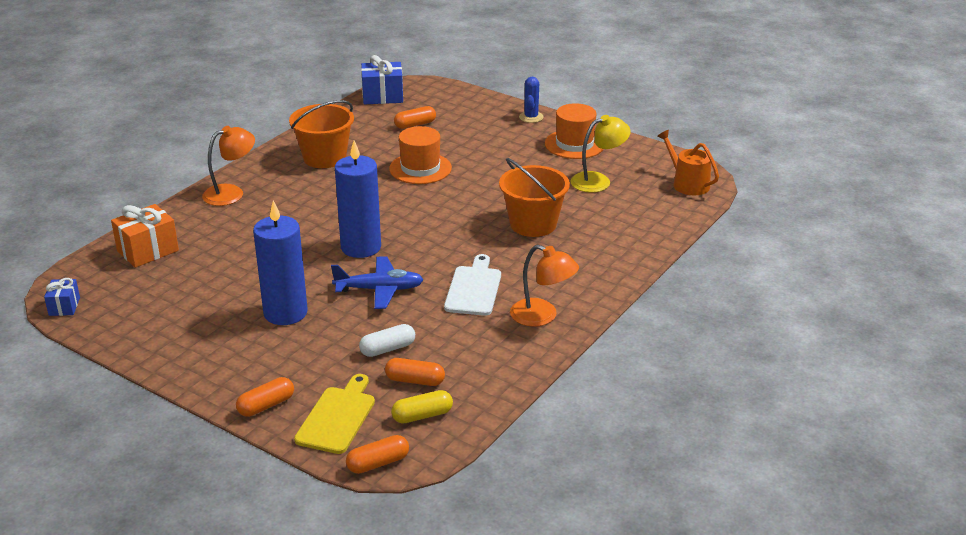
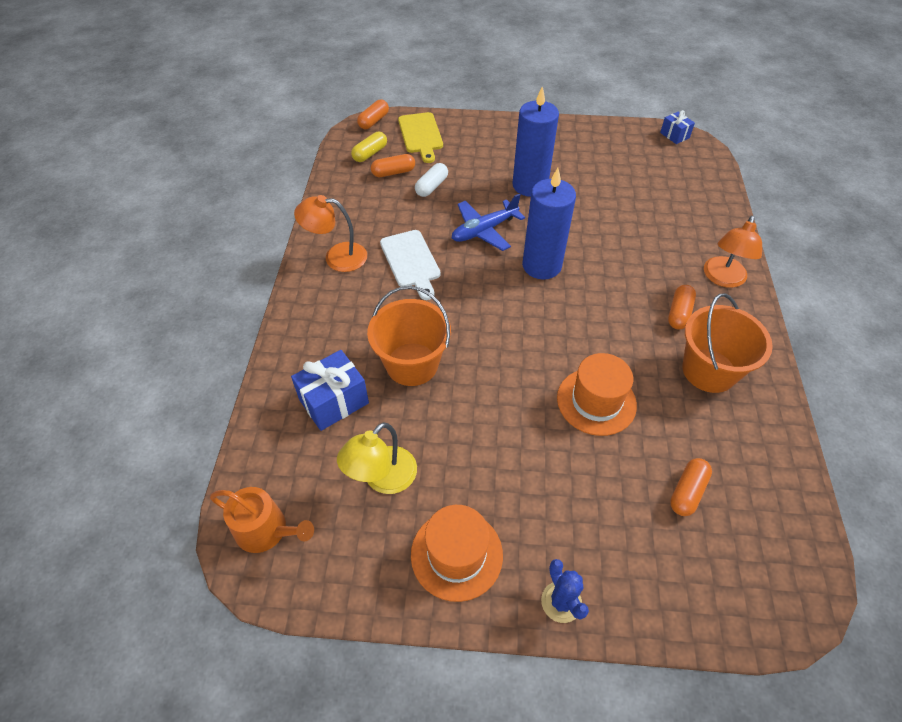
camera: 150 degrees right, 20 degrees up
orange gift [111,204,179,268] -> none
orange capsule [236,377,294,417] -> orange capsule moved to [668,285,696,329]
blue gift [361,55,403,104] -> blue gift moved to [291,350,369,431]

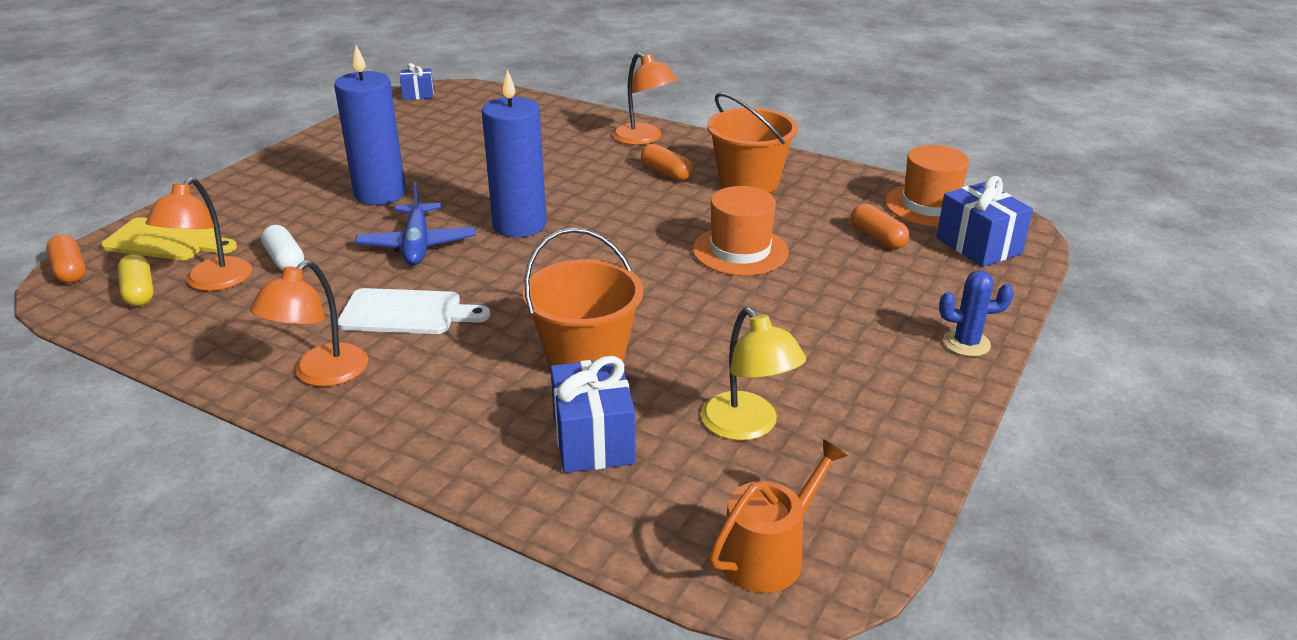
camera: 65 degrees left, 20 degrees down
orange capsule [371,154,415,177] -> orange lamp [146,177,252,291]
orange hat [411,505,503,602] -> orange hat moved to [885,145,969,227]
none -> blue gift [936,176,1033,267]

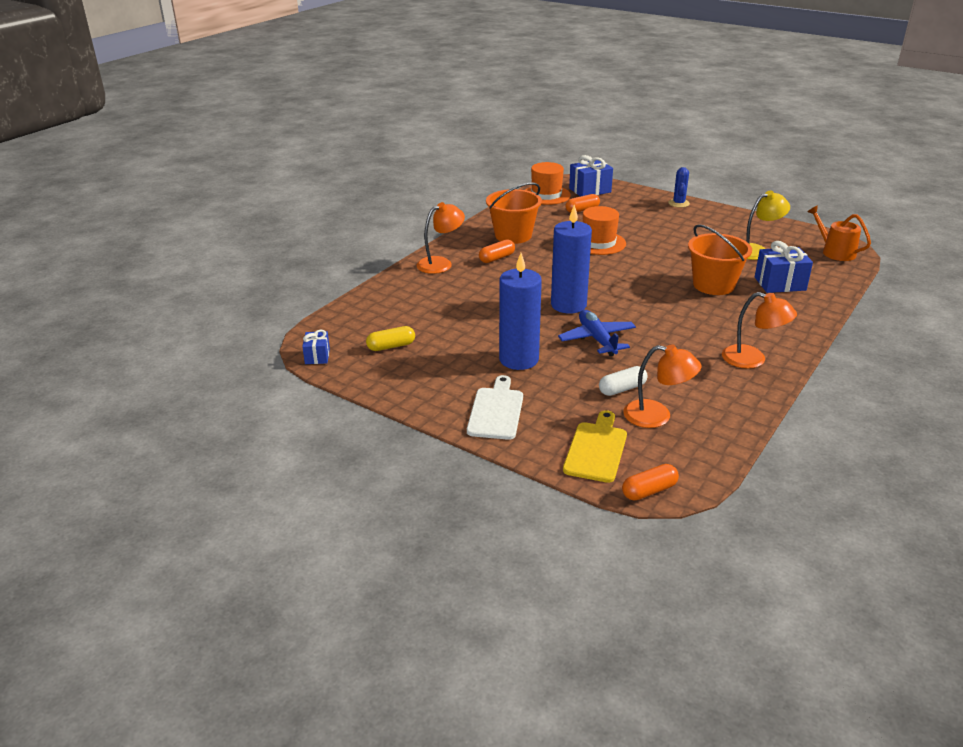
camera: 85 degrees left, 0 degrees up
yellow capsule [118,254,154,306] -> yellow capsule moved to [366,326,415,351]
white cutting board [337,288,490,334] -> white cutting board moved to [467,375,523,440]
blue plane [355,181,475,265] -> blue plane turned 105 degrees counterclockwise [558,310,636,356]

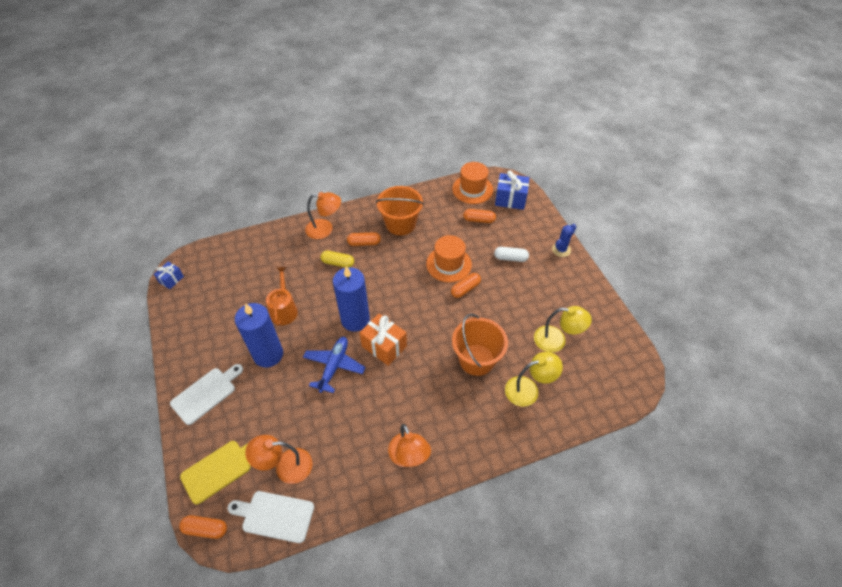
camera: 35 degrees right, 20 degrees up
yellow capsule [366,326,415,351] -> yellow capsule moved to [320,251,354,267]
white capsule [599,366,648,396] -> white capsule moved to [494,247,529,262]
orange lamp [623,344,701,428] -> orange lamp turned 120 degrees clockwise [245,435,313,484]
blue gift [755,241,813,293] -> yellow lamp [505,352,563,407]
orange watering can [807,205,871,261] -> orange watering can moved to [266,267,298,326]
none -> white cutting board [227,491,314,543]
none -> orange gift [360,314,407,366]
none -> orange capsule [451,273,481,298]

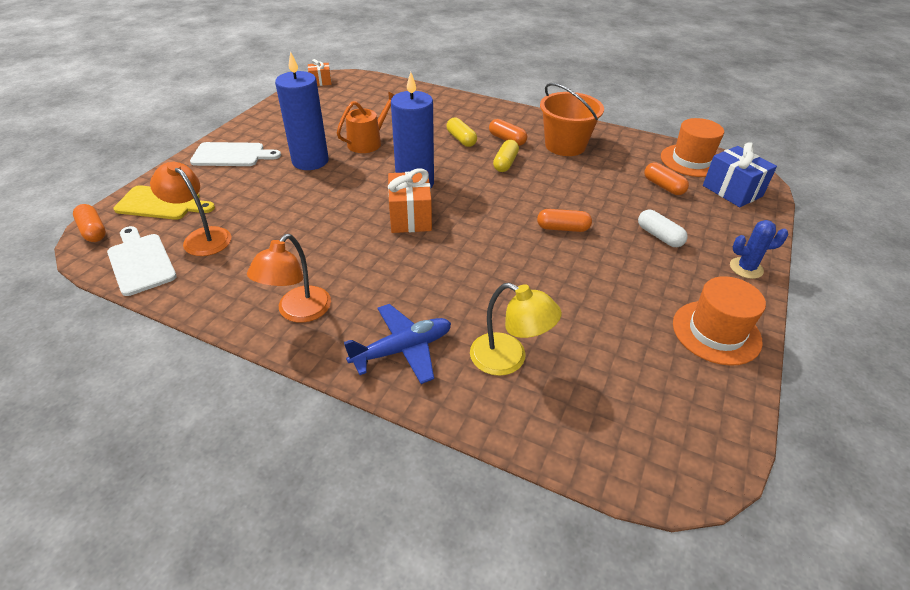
camera: 45 degrees right, 10 degrees down
blue gift [154,262,184,289] -> orange gift [308,59,332,86]
blue plane [303,337,366,393] -> blue plane moved to [344,304,451,384]
orange lamp [305,192,341,239] -> none
orange hat [426,235,472,282] -> orange hat moved to [673,276,766,366]
orange bucket [452,313,508,376] -> none
yellow lamp [534,306,592,353] -> none
none -> yellow capsule [493,140,519,172]

